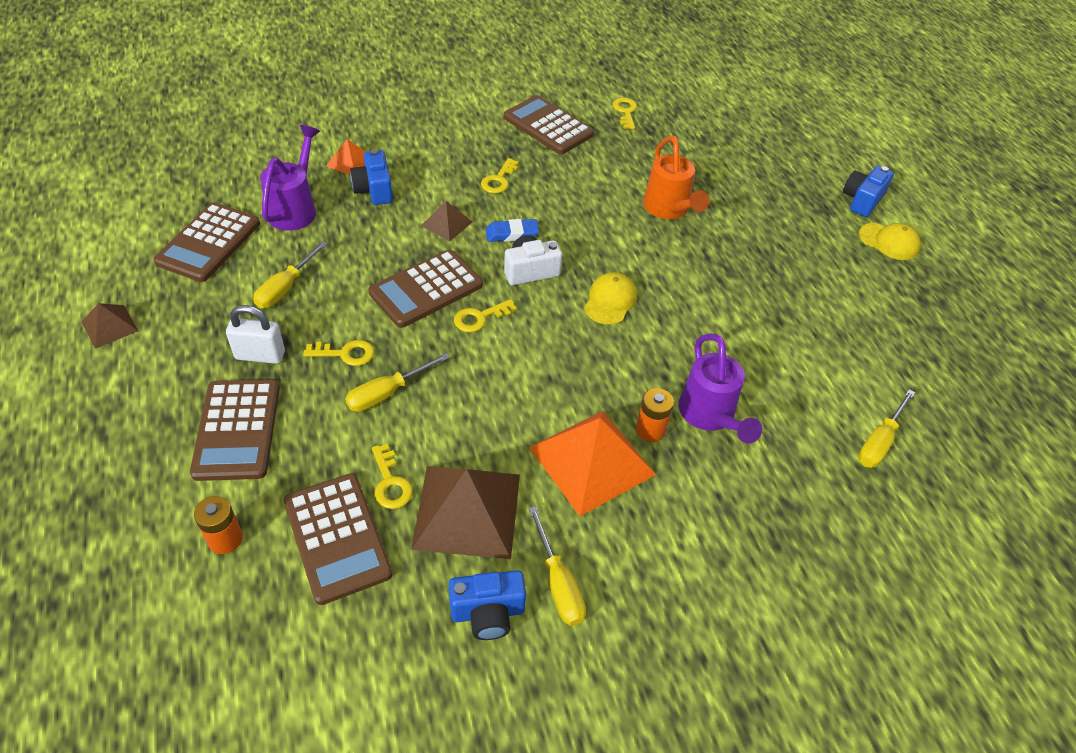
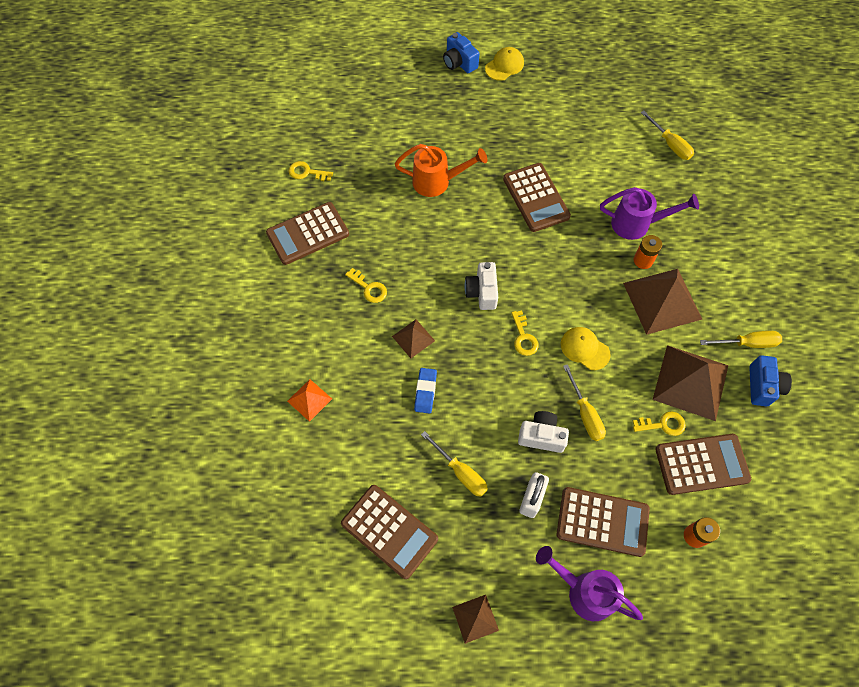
camera: 70 degrees left, 15 degrees up
purple watering can [260,125,320,231] -> purple watering can moved to [536,546,643,621]
yellow key [303,340,374,366] -> white camera [518,411,569,453]
blue camera [350,149,393,205] -> none
brown calculator [368,250,483,328] -> brown calculator moved to [503,163,571,232]
blue eraser [485,219,539,242] -> blue eraser moved to [414,368,437,414]
orange pyramid [529,411,656,516] -> brown pyramid [623,269,702,335]
yellow cap [584,272,637,325] -> yellow cap moved to [561,327,611,370]

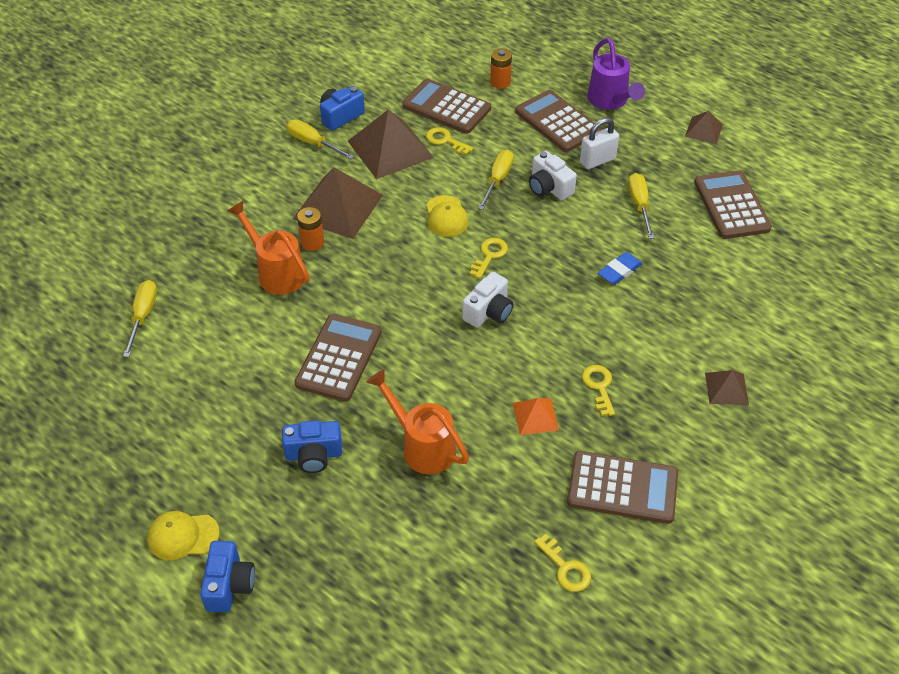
camera: 140 degrees left, 15 degrees down
orange pyramid [287,379,332,422] -> orange pyramid moved to [513,398,559,435]
brown pyramid [392,319,435,358] -> brown pyramid moved to [705,370,749,405]
purple watering can [600,187,699,240] -> orange watering can [227,201,309,295]
none -> blue camera [282,420,342,473]

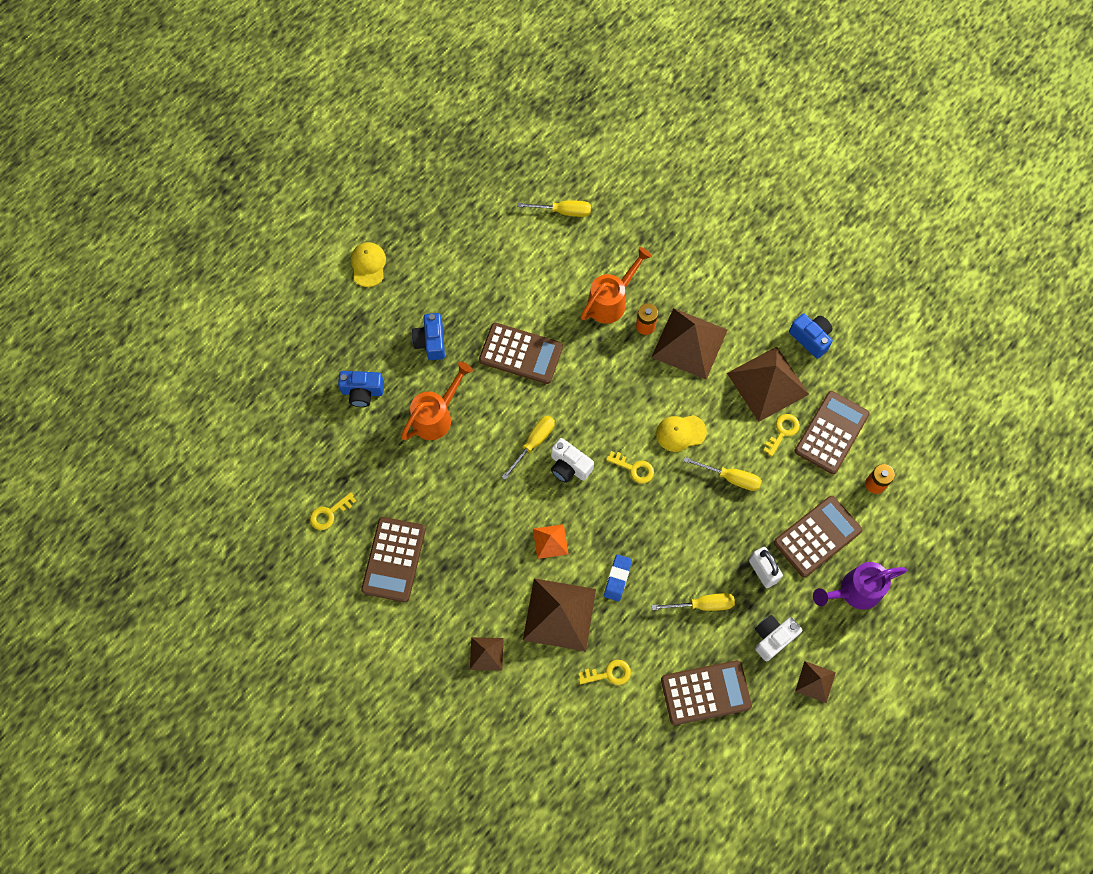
camera: 90 degrees right, 20 degrees up
blue camera [200,541,255,612] -> blue camera moved to [338,371,384,407]
yellow screwdriver [287,119,354,159] -> yellow screwdriver moved to [502,416,555,480]
orange pyramid [513,398,559,435] -> orange pyramid moved to [533,524,568,559]
white camera [529,151,577,200] -> white camera moved to [755,615,802,661]
yellow key [582,365,615,416] -> yellow key moved to [579,660,631,685]
blue eraser [598,252,643,285] -> blue eraser turned 60 degrees clockwise [604,554,632,601]
none -> brown pyramid [523,578,596,651]

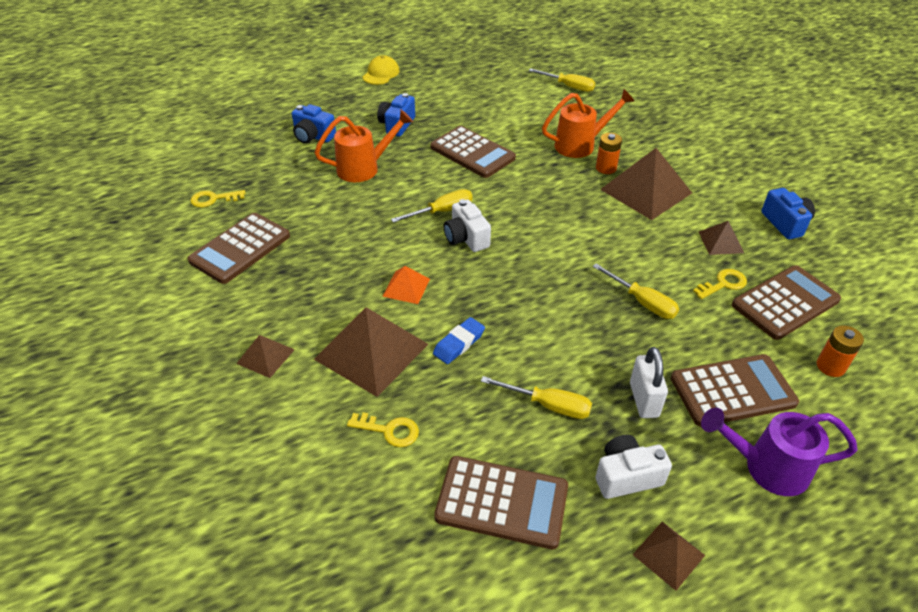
camera: 25 degrees right, 25 degrees down
yellow key [606,451,654,484] -> none
yellow cap [656,415,707,452] -> none
brown pyramid [727,347,809,422] -> brown pyramid [699,221,744,255], size x0.50

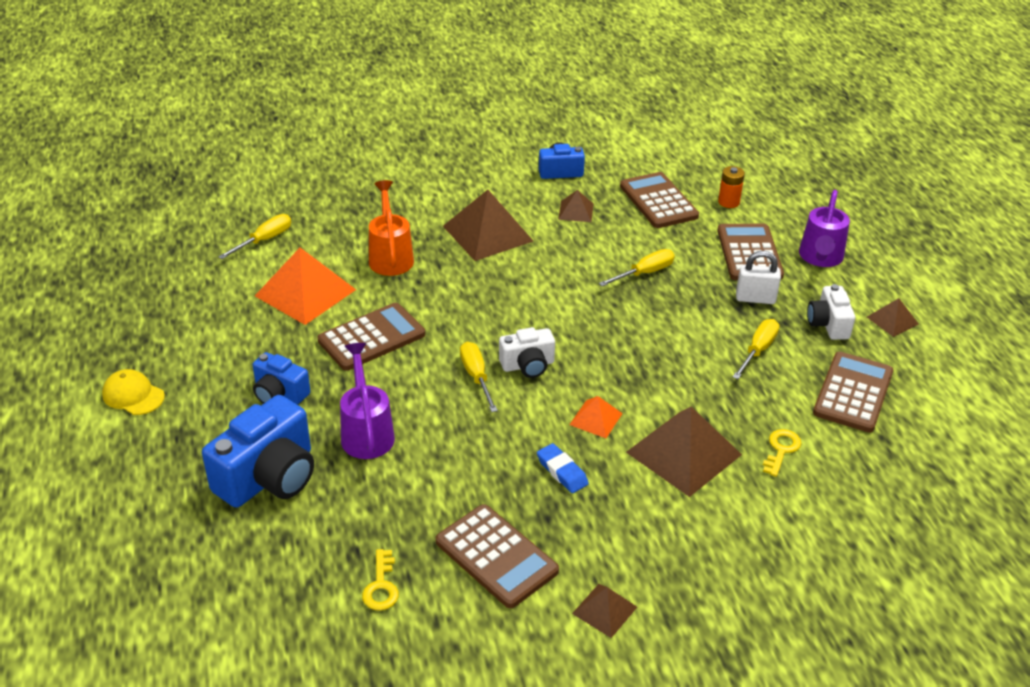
camera: 80 degrees left, 5 degrees down
brown pyramid [236,335,295,378] -> brown pyramid moved to [572,584,637,638]
blue camera [292,104,336,144] -> blue camera [202,395,314,508], size x1.76
orange watering can [314,110,413,182] -> purple watering can [340,343,395,459]
blue eraser [433,317,485,364] -> blue eraser moved to [537,443,589,493]
orange battery [596,133,622,174] -> none
yellow key [693,269,747,299] -> none
none -> orange pyramid [255,248,356,325]

